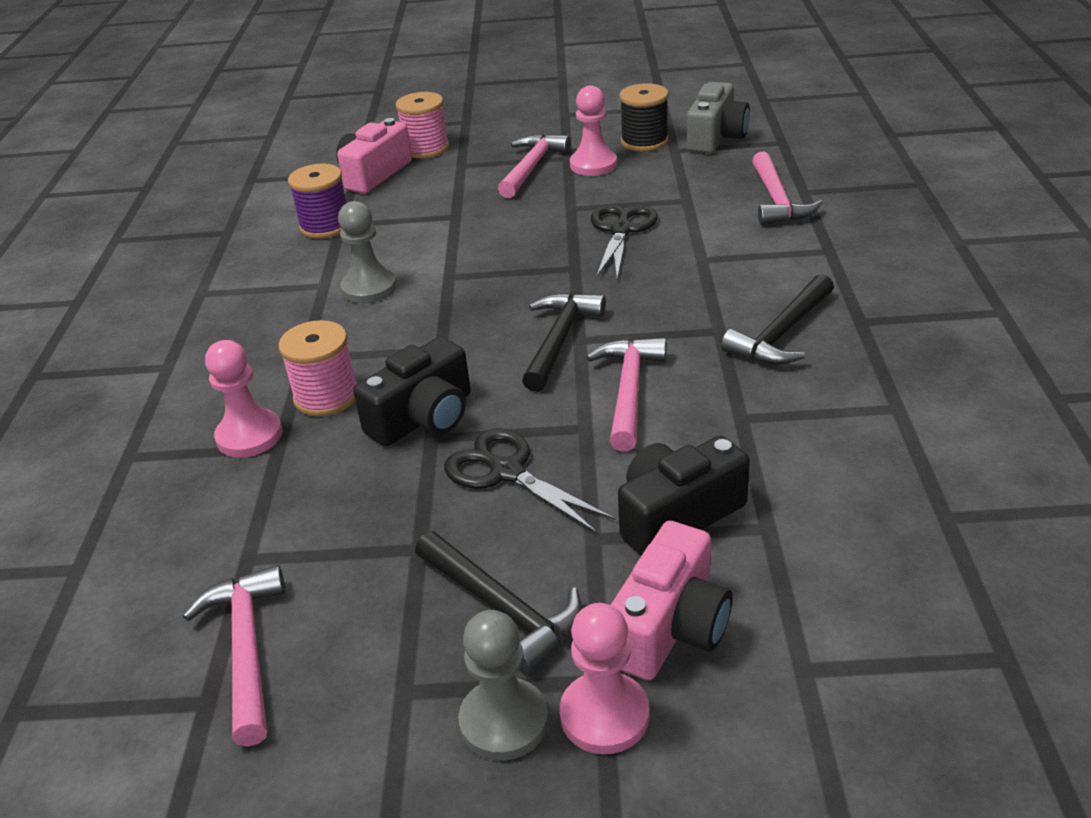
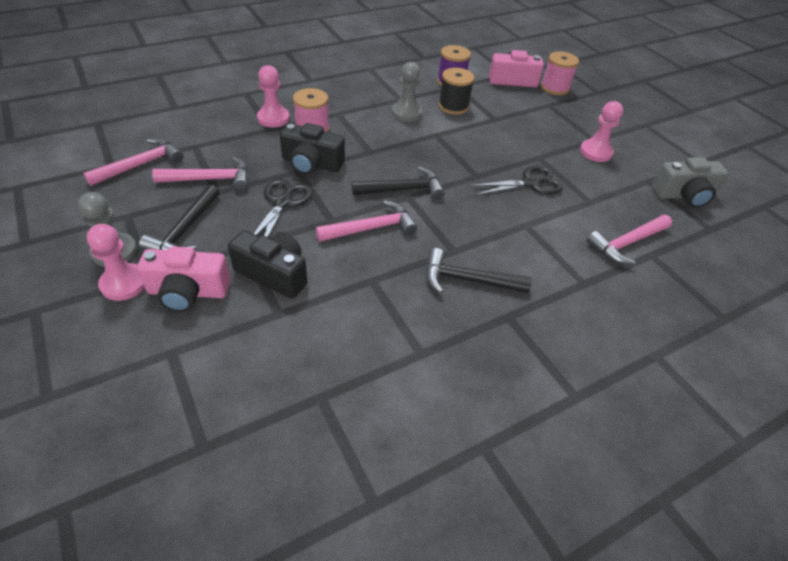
camera: 55 degrees right, 10 degrees up
pink hammer [498,134,571,198] -> pink hammer moved to [152,157,248,190]
black spool [620,83,669,152] -> black spool moved to [438,68,474,115]

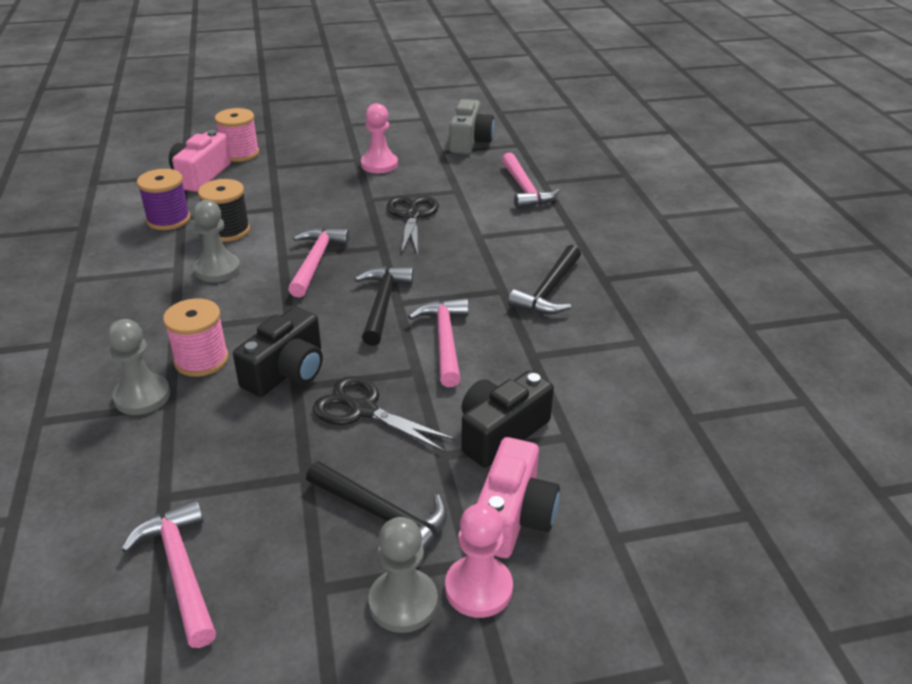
camera: 70 degrees left, 10 degrees down
pink hammer [152,157,248,190] -> pink hammer moved to [288,227,350,298]
pink pawn [257,65,290,128] -> grey pawn [107,319,170,415]

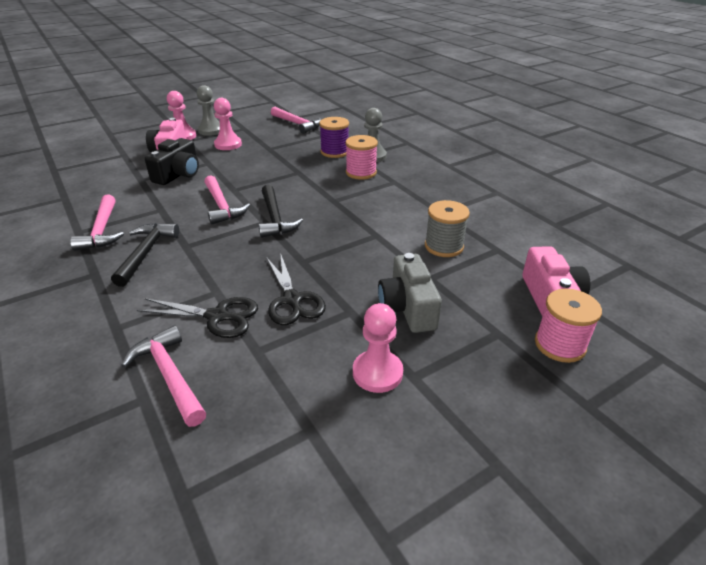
camera: 160 degrees right, 0 degrees up
purple spool [137,169,190,230] -> purple spool moved to [319,117,349,158]
grey pawn [193,200,240,282] -> none
black spool [198,179,250,242] -> grey spool [425,200,470,257]
black camera [233,307,323,397] -> none
pink hammer [288,227,350,298] -> pink hammer moved to [70,194,124,251]
black hammer [306,461,447,552] -> pink pawn [214,98,242,150]
black scissors [313,376,456,452] -> black scissors moved to [137,297,258,338]
grey camera [449,99,494,154] -> grey camera moved to [378,253,442,333]

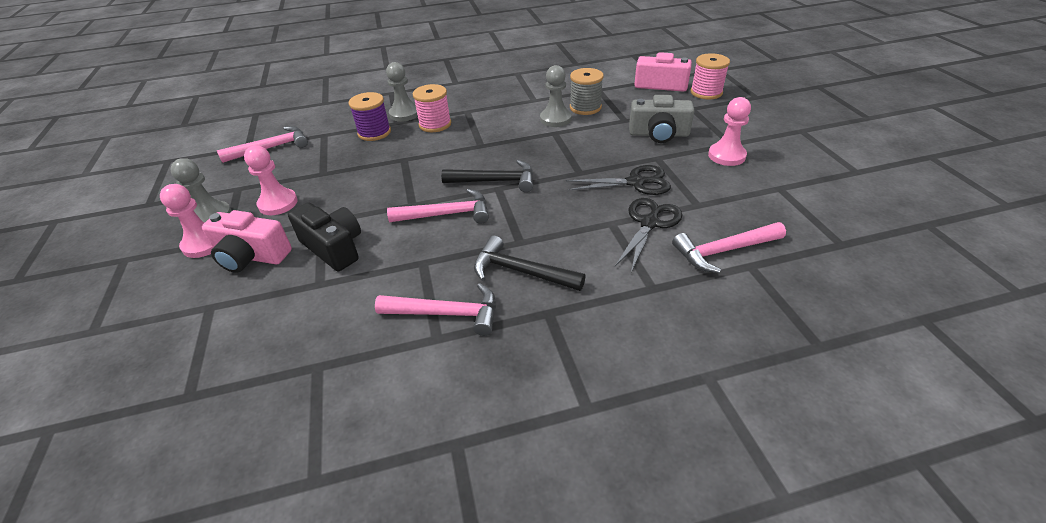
camera: 70 degrees left, 5 degrees up
none -> grey pawn [540,65,572,127]

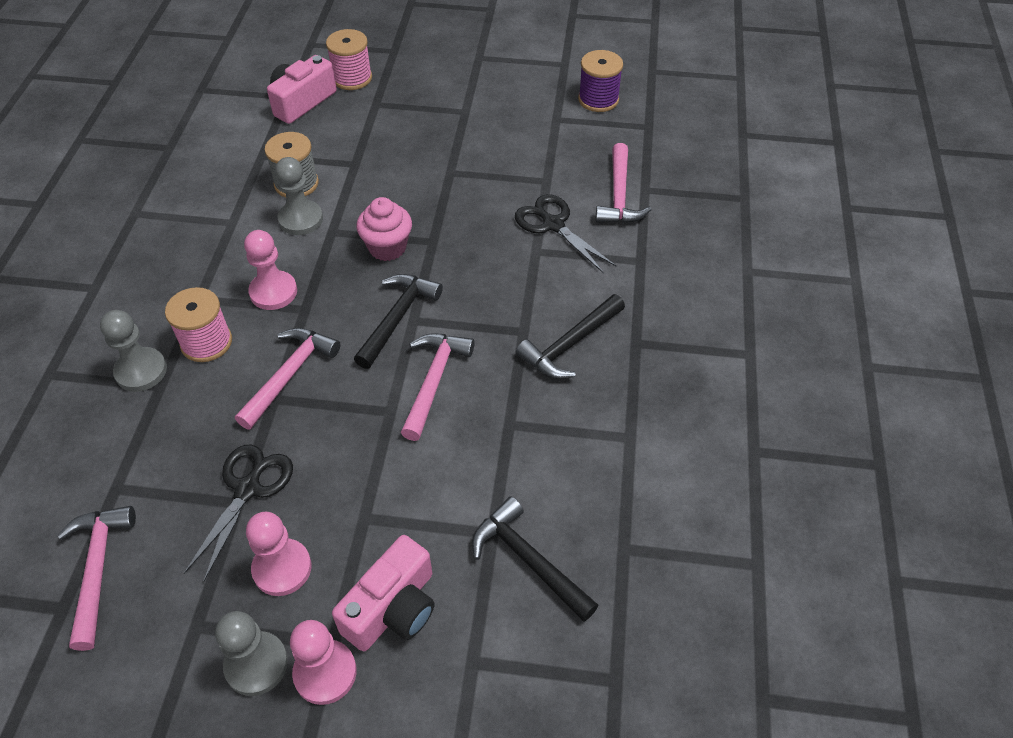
camera: 70 degrees left, 10 degrees up
black camera [288,202,361,271] -> none
purple spool [348,92,391,141] -> purple spool moved to [578,50,623,112]
pink hammer [375,283,496,336] -> pink hammer moved to [235,328,341,429]
black scissors [566,165,671,195] -> black scissors moved to [184,445,293,581]
grey camera [629,95,694,143] -> none
pink pawn [708,97,751,166] -> pink pawn moved to [244,230,297,310]
none -> pink cupcake [356,197,412,261]
none -> black hammer [472,496,599,622]

